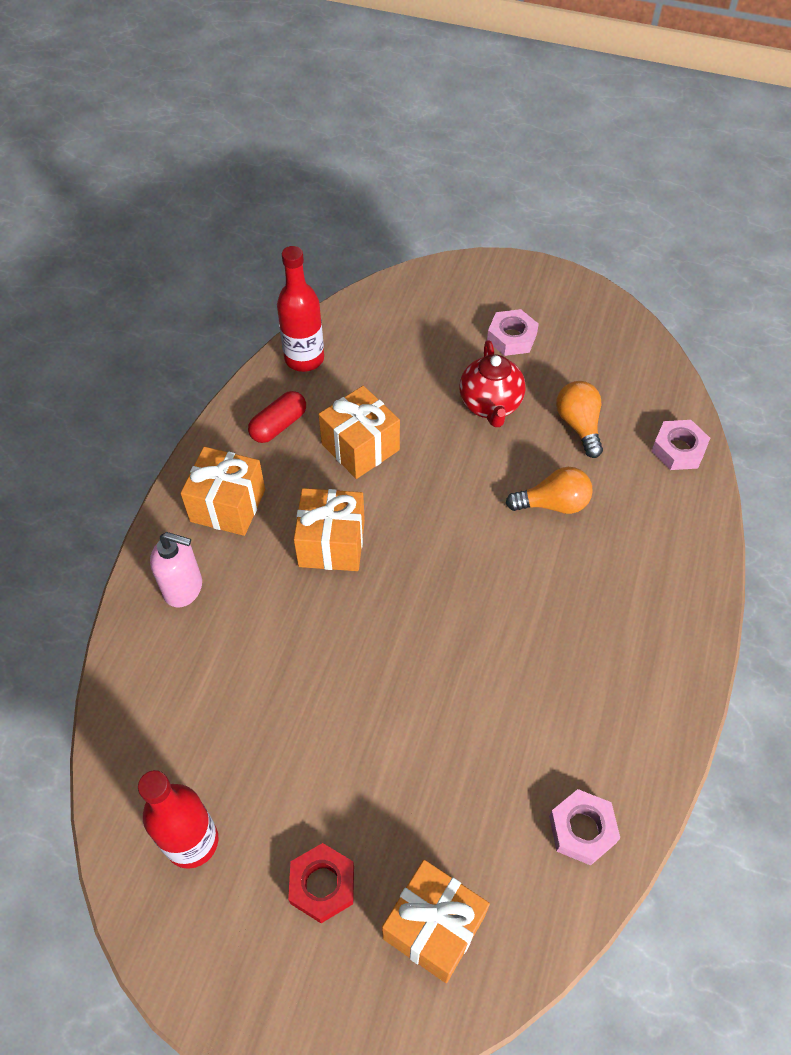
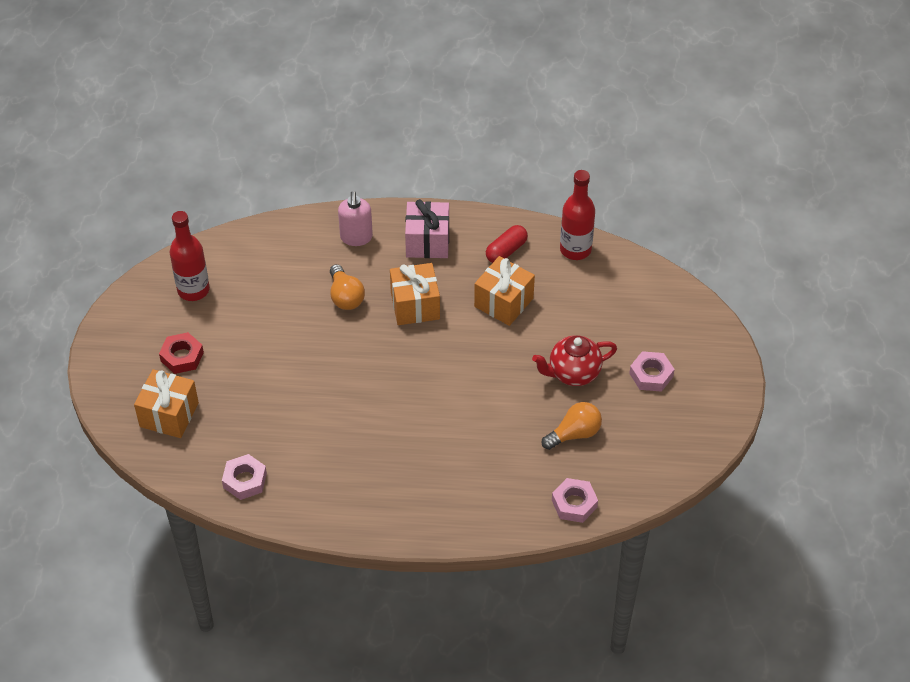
camera: 75 degrees right, 5 degrees down
orange gift [180,447,265,536] -> pink gift [405,199,449,258]
red capsule [248,391,306,443] -> red capsule turned 75 degrees counterclockwise [486,225,528,263]
orange light bulb [506,467,593,514] -> orange light bulb moved to [330,264,365,310]

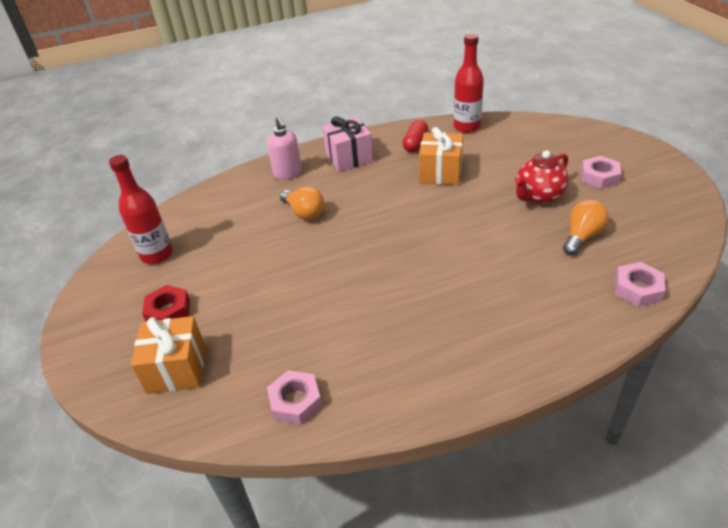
camera: 20 degrees left, 10 degrees down
orange gift [390,263,440,325] -> none

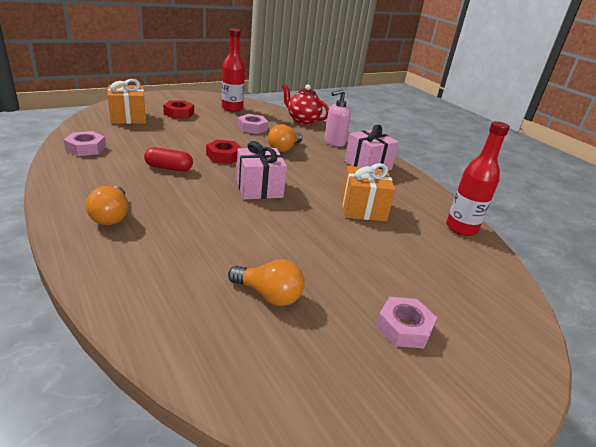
camera: 70 degrees right, 10 degrees down
red capsule [402,120,428,152] -> red capsule moved to [144,147,193,172]
red teapot [515,150,569,205] -> red teapot moved to [282,84,329,125]
pink nut [615,262,665,307] -> pink nut moved to [238,114,268,134]
none -> orange light bulb [86,186,128,225]
none -> red nut [206,139,241,164]
none -> pink gift [236,141,287,200]

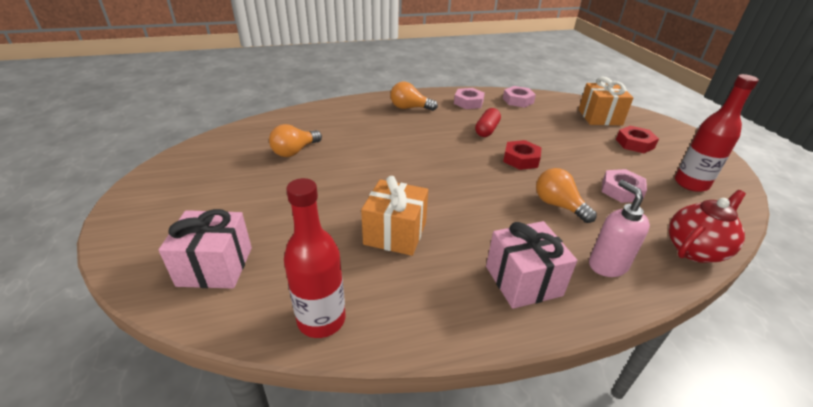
camera: 110 degrees right, 5 degrees up
pink gift [236,141,287,200] -> pink gift moved to [159,209,252,289]
pink nut [376,297,437,348] -> pink nut moved to [454,88,485,109]

